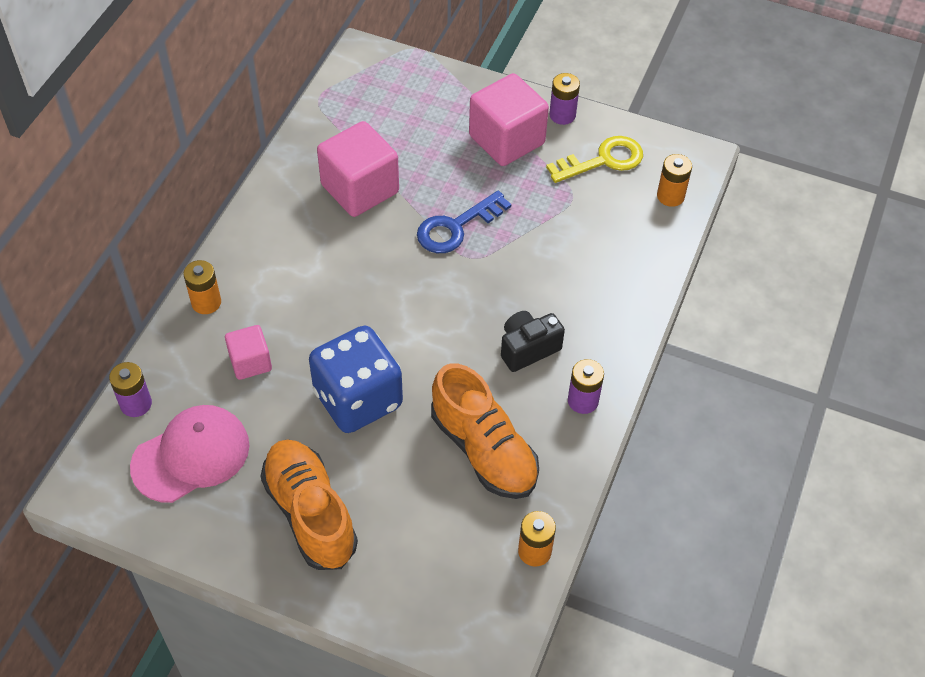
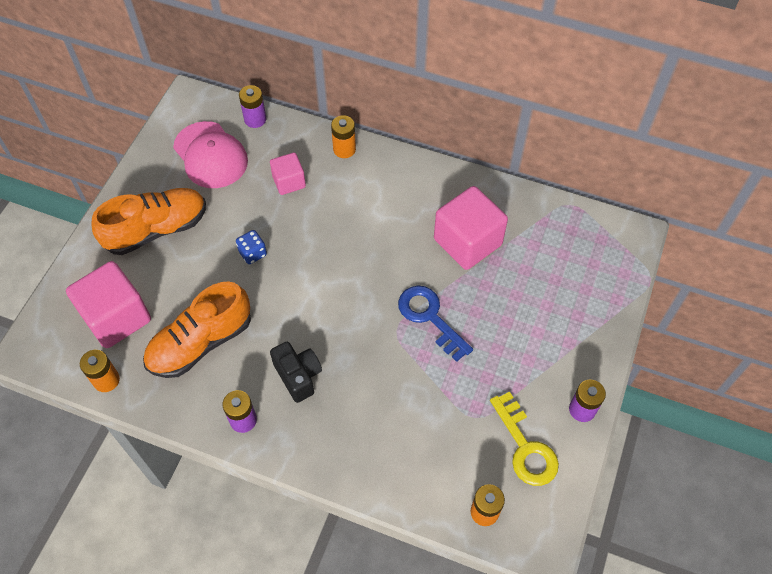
camera: 90 degrees right, 5 degrees up
blue dice [309,326,403,433] -> blue dice [236,230,267,264], size x0.41
pink cube [469,73,549,166] -> pink cube moved to [66,261,151,348]

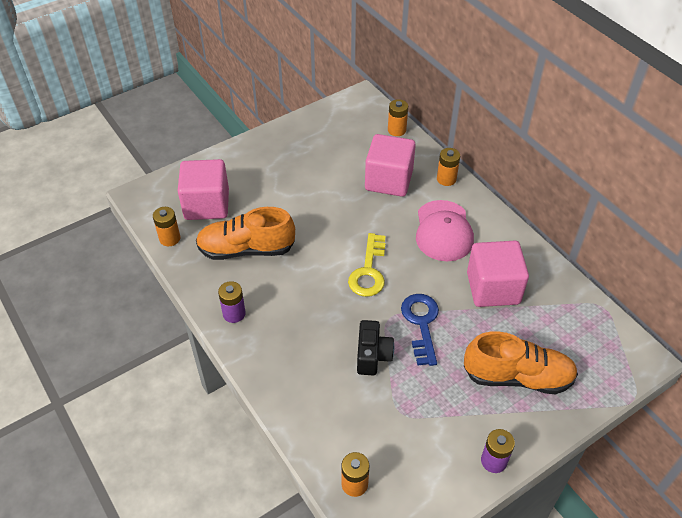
camera: 35 degrees right, 10 degrees down
orange shoe [91,188,206,255] -> orange shoe moved to [464,331,578,394]
pink cap [173,121,248,188] -> pink cap moved to [416,200,474,261]
blue dice [236,230,267,264] -> none
purple battery [239,85,266,128] -> orange battery [388,99,408,136]
pink cube [270,153,306,195] -> pink cube [365,134,416,197], size x1.79
black camera [270,342,322,403] -> black camera moved to [357,320,394,375]
yellow key [490,391,559,486] -> yellow key moved to [348,233,385,297]

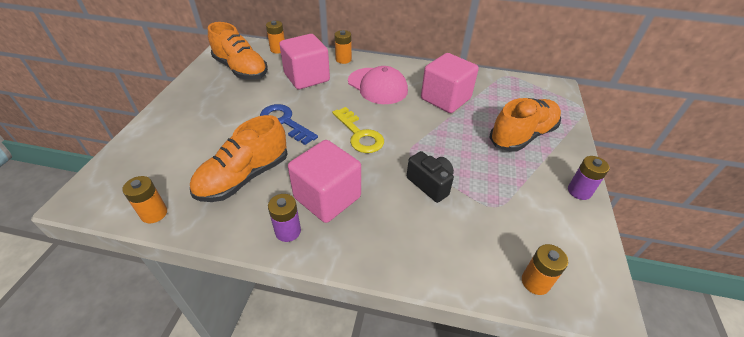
camera: 45 degrees left, 5 degrees down
pink cube [178,159,229,220] -> pink cube moved to [288,140,361,223]
blue key [401,294,439,366] -> blue key moved to [260,104,318,145]
none -> orange shoe [208,22,268,80]

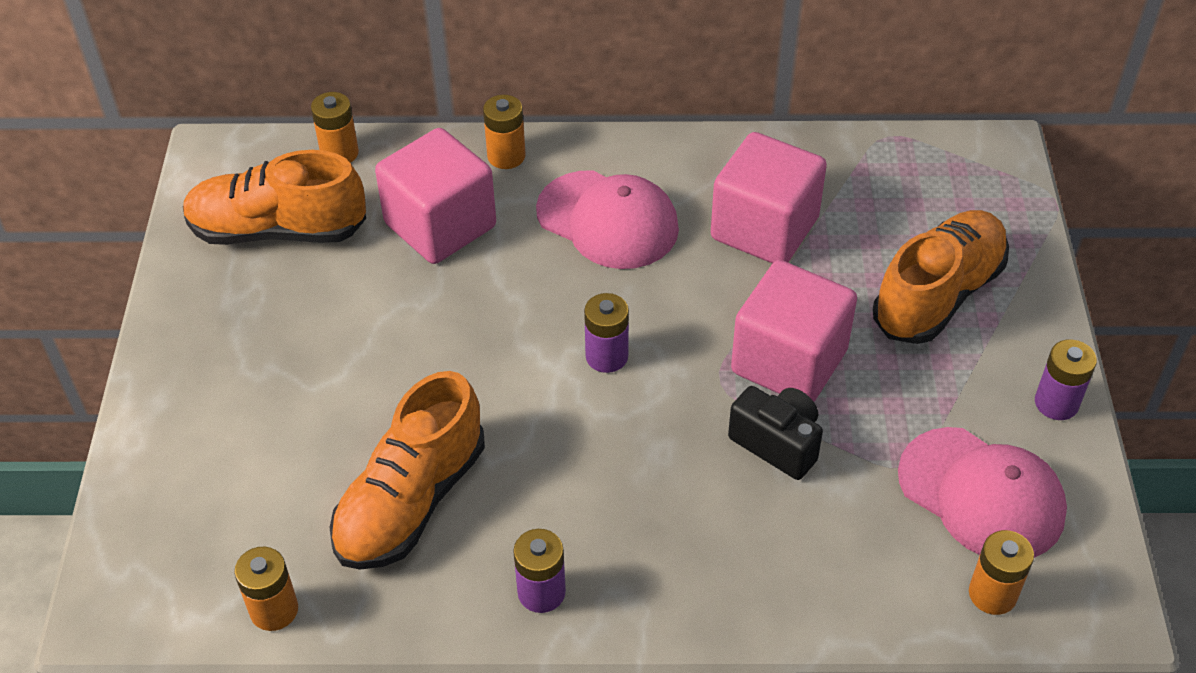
camera: 10 degrees left, 5 degrees up
orange shoe [208,22,268,80] -> orange shoe turned 150 degrees clockwise [183,150,366,245]
blue key [260,104,318,145] -> none
pink cube [288,140,361,223] -> pink cube moved to [731,260,857,402]
yellow key [332,107,384,153] -> purple battery [584,293,629,373]
none -> pink cap [898,427,1067,558]

